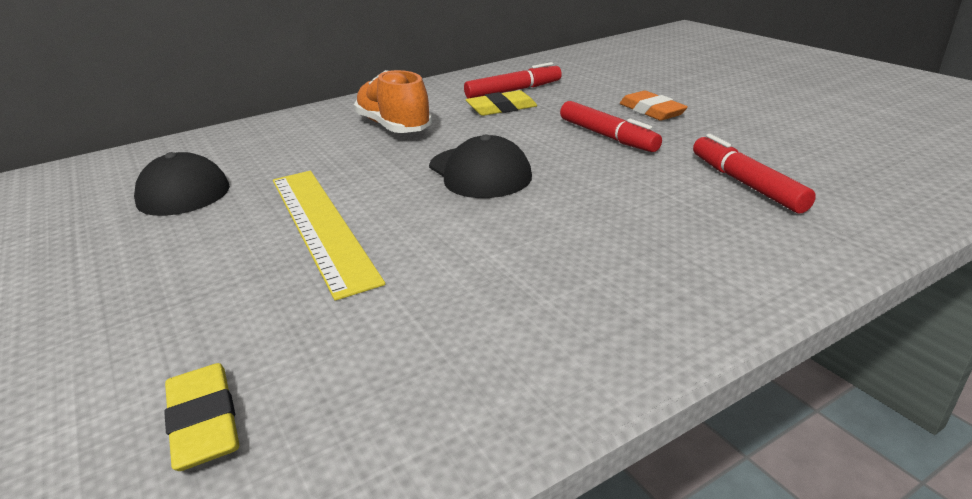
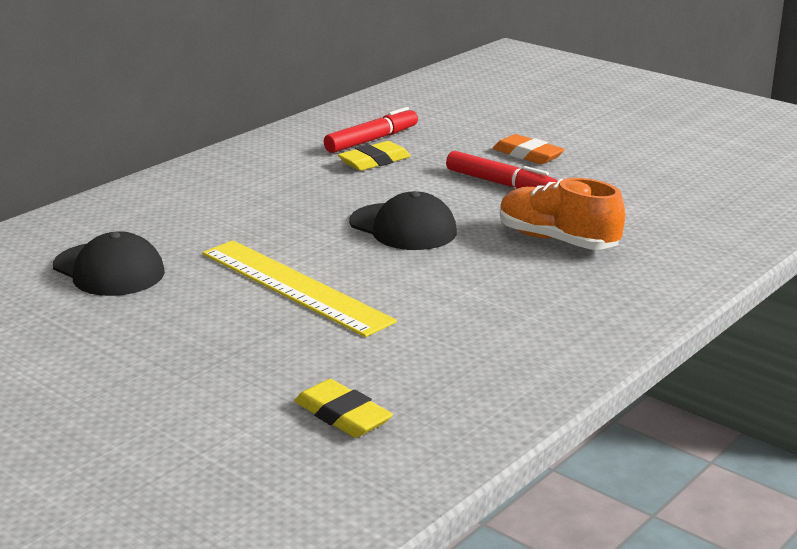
camera: 20 degrees left, 5 degrees down
orange shoe [354,70,432,133] -> orange shoe moved to [500,178,625,250]
red marker [693,134,816,213] -> none

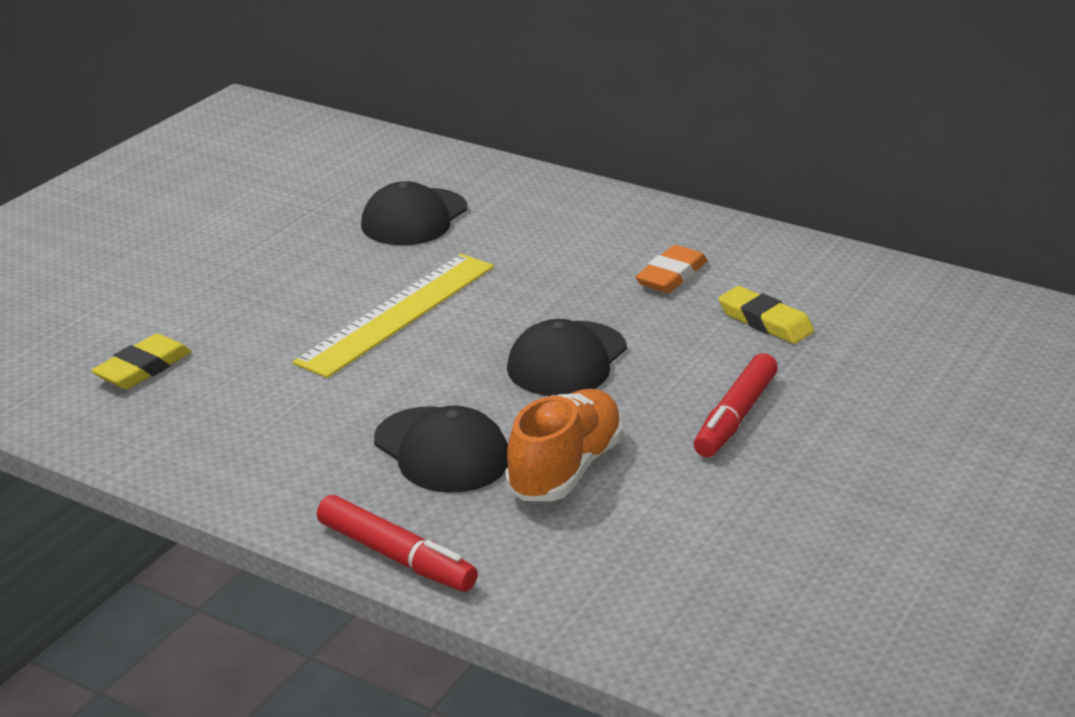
camera: 80 degrees right, 5 degrees up
red marker [324,107,418,153] -> red marker moved to [317,495,478,592]
orange eraser [493,134,565,164] -> orange eraser moved to [635,245,707,293]
none -> black cap [374,406,508,493]

